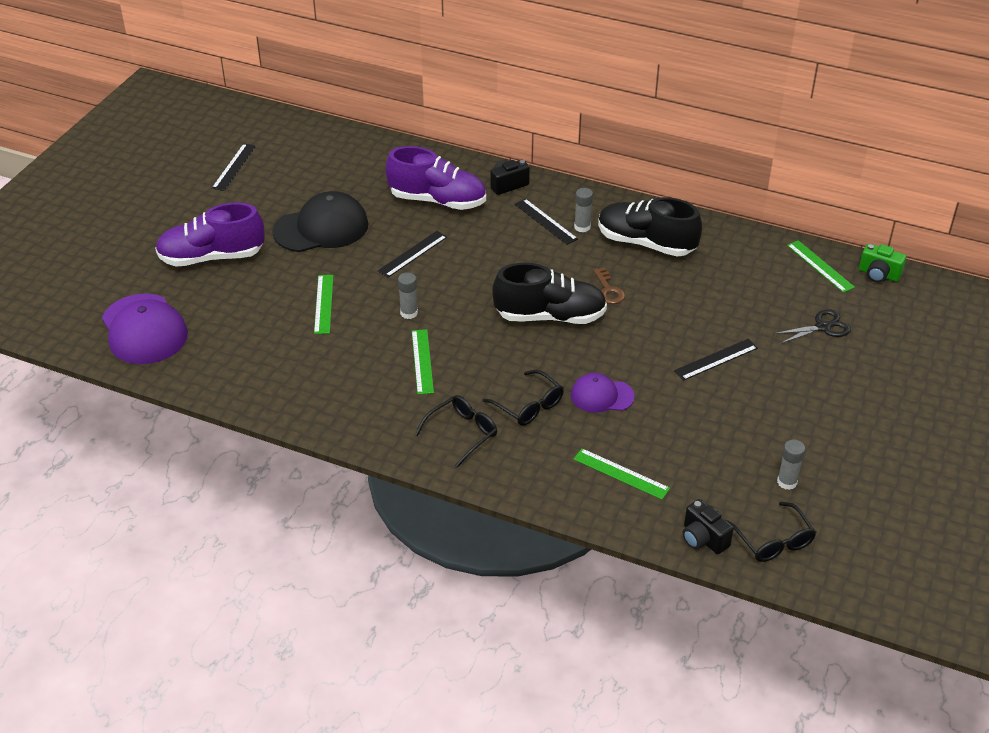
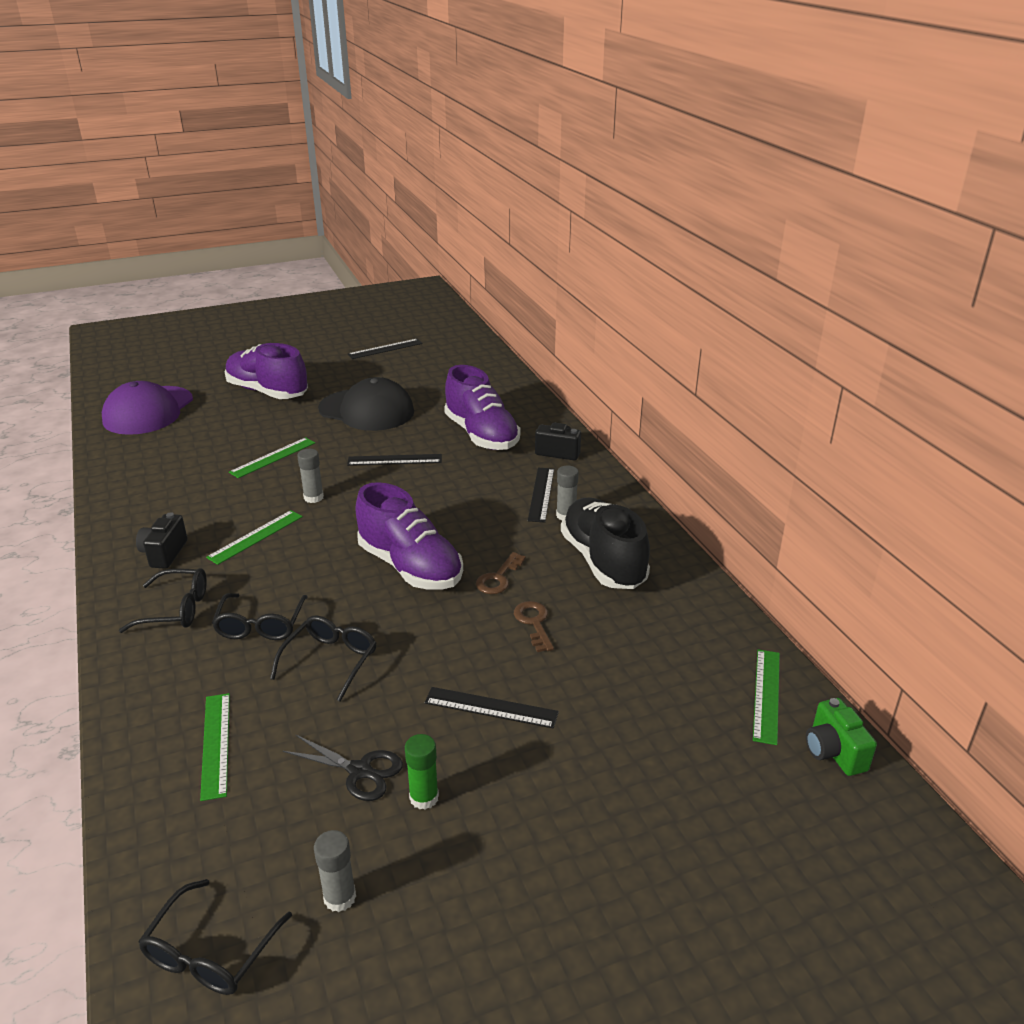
camera: 45 degrees right, 10 degrees down
black shoe [492,263,607,324] -> purple shoe [355,482,463,590]
purple cap [571,373,635,413] -> black glasses [270,615,376,702]
black camera [683,499,734,554] -> black camera moved to [136,512,187,569]
black scissors [773,310,851,344] -> black scissors moved to [283,734,403,801]
none -> green glue stick [405,734,439,810]
none -> brown key [514,601,554,652]

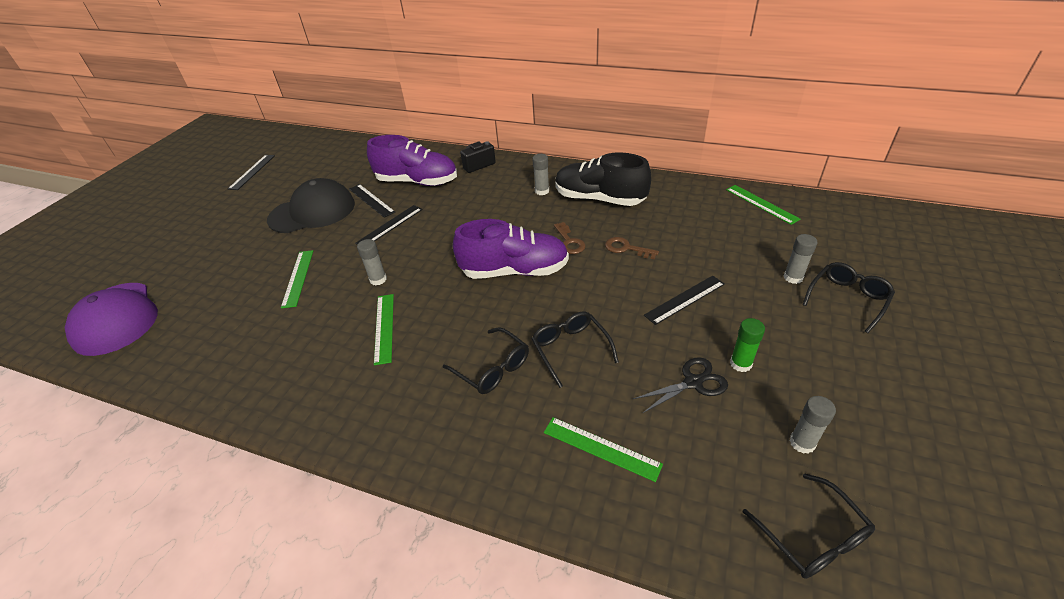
camera: 45 degrees left, 10 degrees up
black glasses [119,568,207,633] -> black glasses moved to [803,262,895,333]
black camera [136,512,187,569] -> none
purple shoe [224,343,308,399] -> none
black ruler [528,468,554,523] -> black ruler moved to [349,184,395,218]
green camera [806,698,877,776] -> none
none -> grey glue stick [784,234,817,284]

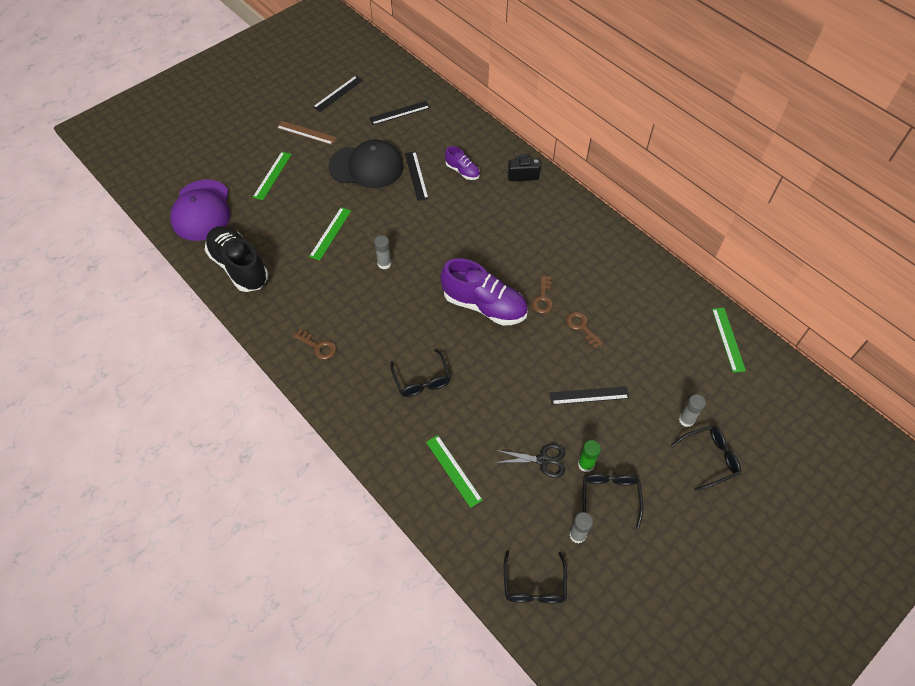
camera: 25 degrees right, 15 degrees up
black ruler [355,205,423,245] -> black ruler moved to [369,101,430,125]
purple shoe [367,135,457,186] -> purple shoe [445,146,480,180], size x0.51
green ruler [374,294,394,365] -> green ruler moved to [253,152,292,200]
grey glue stick [532,154,549,195] -> none
black glasses [532,312,619,388] -> black glasses moved to [583,473,643,529]
black shoe [555,152,651,206] -> black shoe moved to [205,226,268,292]
none -> brown ruler [276,121,337,145]
none -> brown key [293,329,336,360]

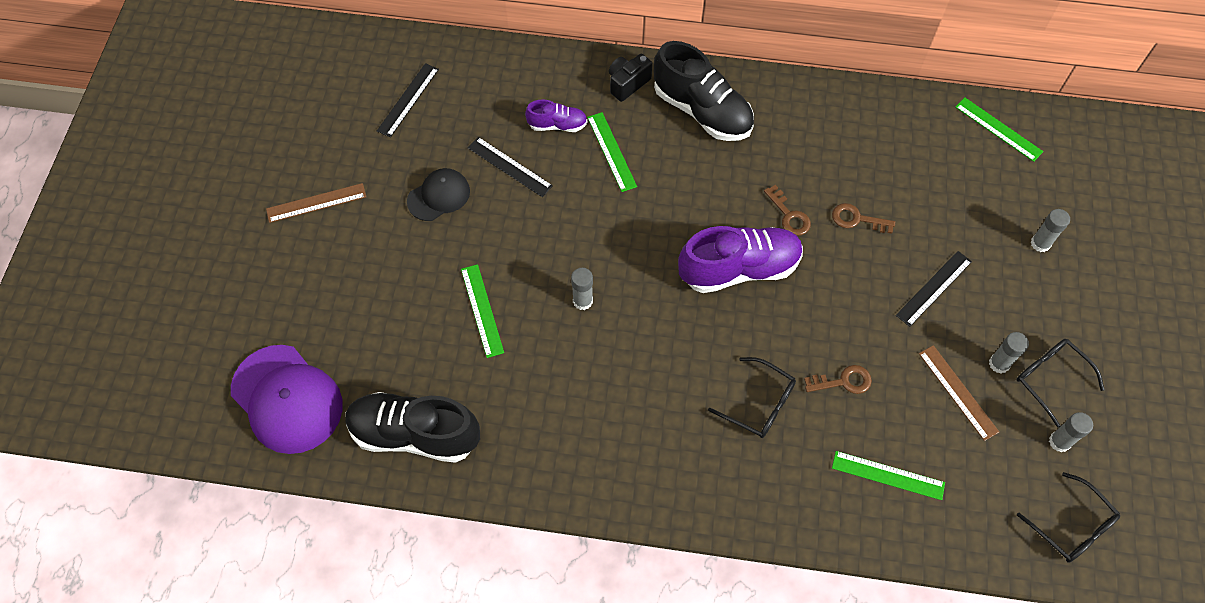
camera: 40 degrees left, 5 degrees up
green ruler [253,152,292,200] -> green ruler moved to [587,112,637,192]
brown key [293,329,336,360] -> brown key moved to [804,365,872,394]
black ruler [313,76,363,112] -> none
black cap [329,139,404,188] -> black cap [407,168,470,221], size x0.58
black scissors [494,443,565,478] -> brown ruler [919,345,999,441]
green glue stick [578,440,601,472] -> grey glue stick [989,332,1029,373]
black glasses [671,425,741,491] -> none
none -> black shoe [654,41,754,141]

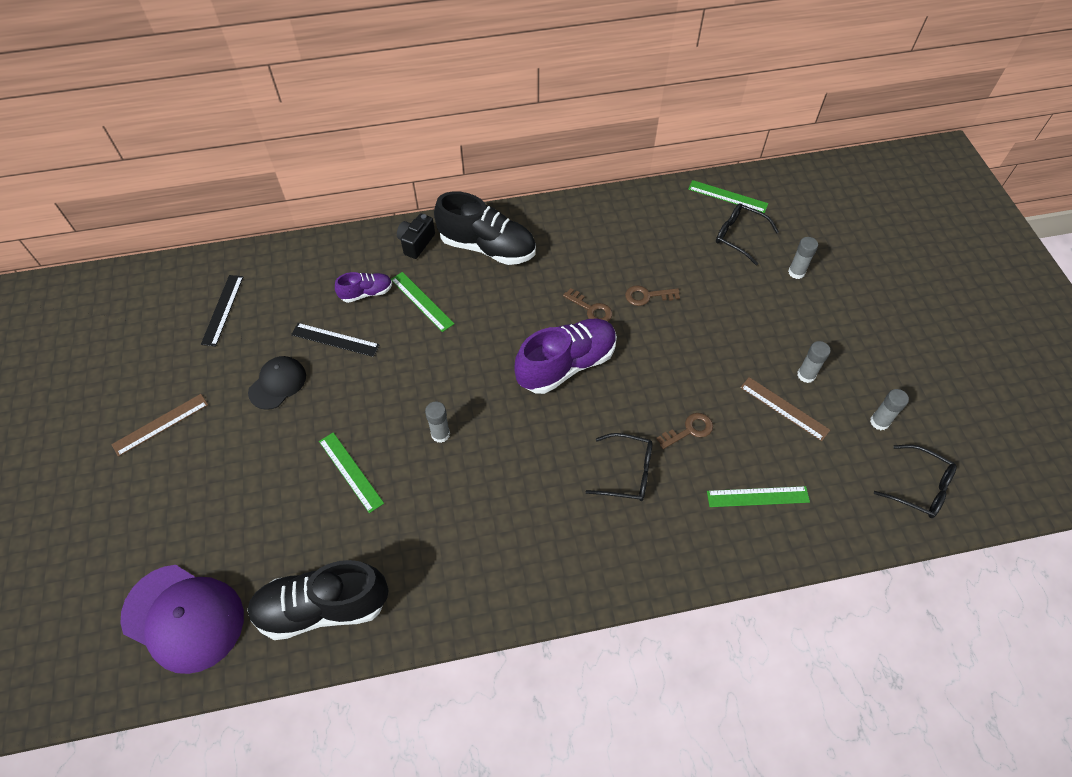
camera: 20 degrees left, 5 degrees down
black ruler [896,251,972,327] -> none
black glasses [1016,339,1105,428] -> black glasses moved to [716,203,779,266]

